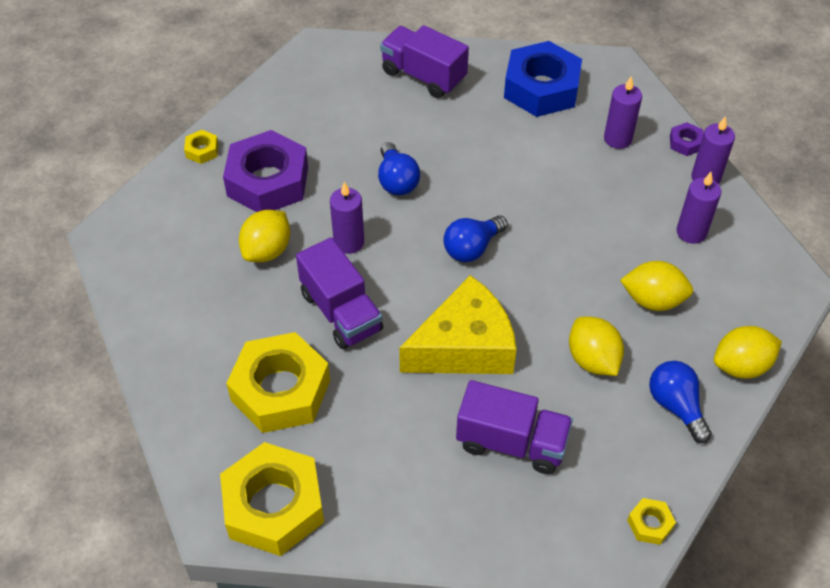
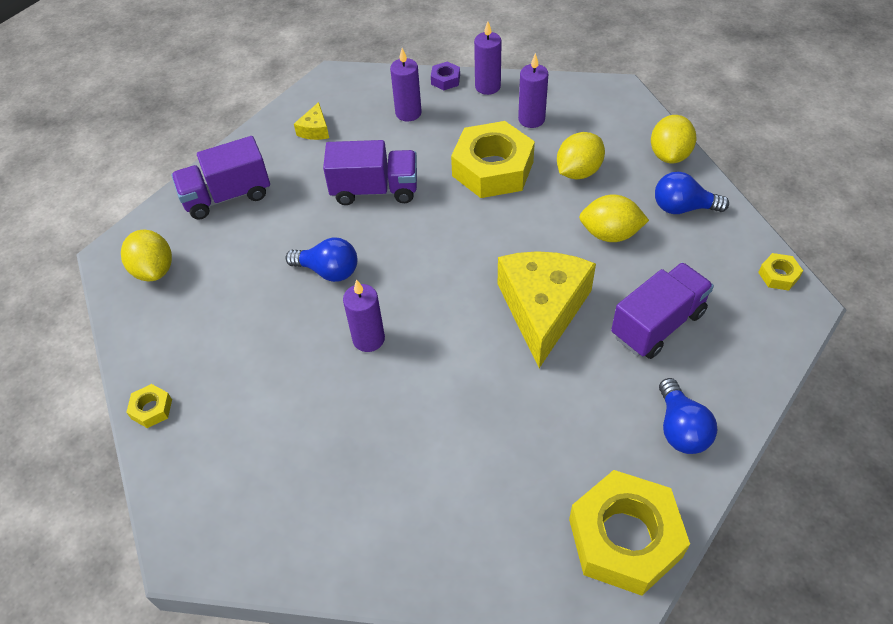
camera: 55 degrees left, 0 degrees up
purple nut [223,130,308,212] -> none
yellow nut [226,332,330,433] -> yellow nut moved to [451,121,535,198]
yellow lemon [239,210,290,262] -> yellow lemon moved to [121,229,172,281]
purple truck [296,237,383,349] -> purple truck moved to [323,140,417,205]
blue light bulb [443,215,508,262] -> blue light bulb moved to [659,378,717,454]
blue nut [504,41,582,117] -> yellow cheese [294,102,329,140]

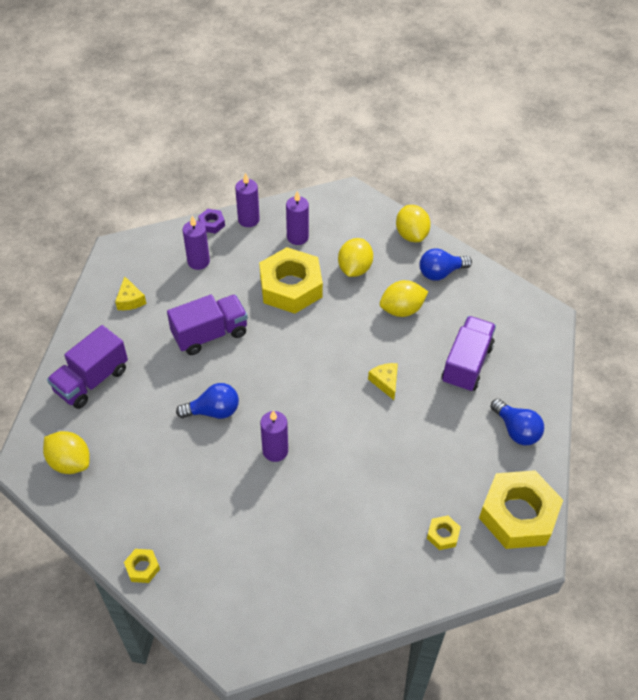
camera: 30 degrees left, 0 degrees up
yellow cheese [498,251,596,368] -> yellow cheese [368,363,398,400], size x0.43
yellow nut [758,253,803,291] -> yellow nut moved to [427,516,461,550]

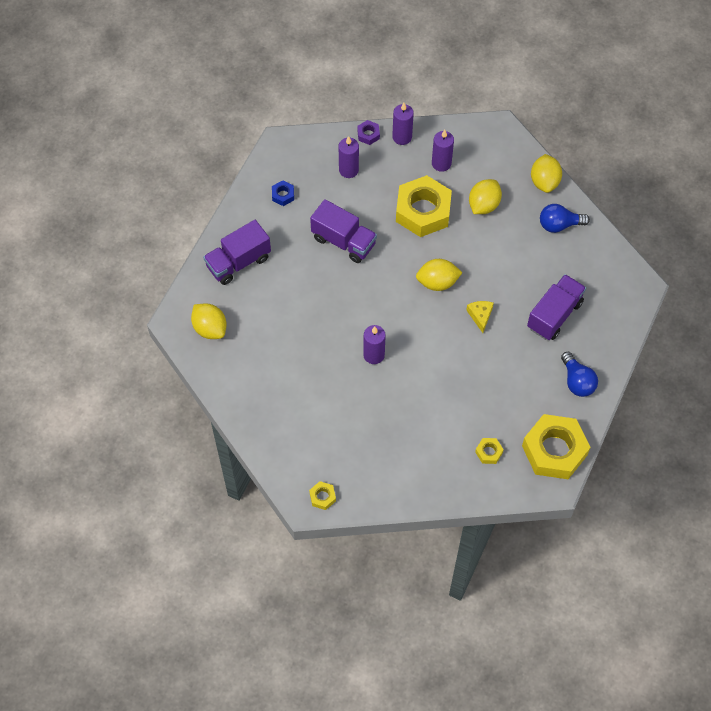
camera: 15 degrees right, 10 degrees up
yellow cheese [115,276,146,310] -> blue nut [272,180,294,206]
yellow nut [124,549,160,583] -> yellow nut moved to [309,481,336,510]
purple truck [167,294,248,355] -> purple truck turned 45 degrees clockwise [310,199,377,263]
blue light bulb [176,383,239,419] -> none
yellow lemon [380,280,428,317] -> yellow lemon moved to [416,259,462,291]

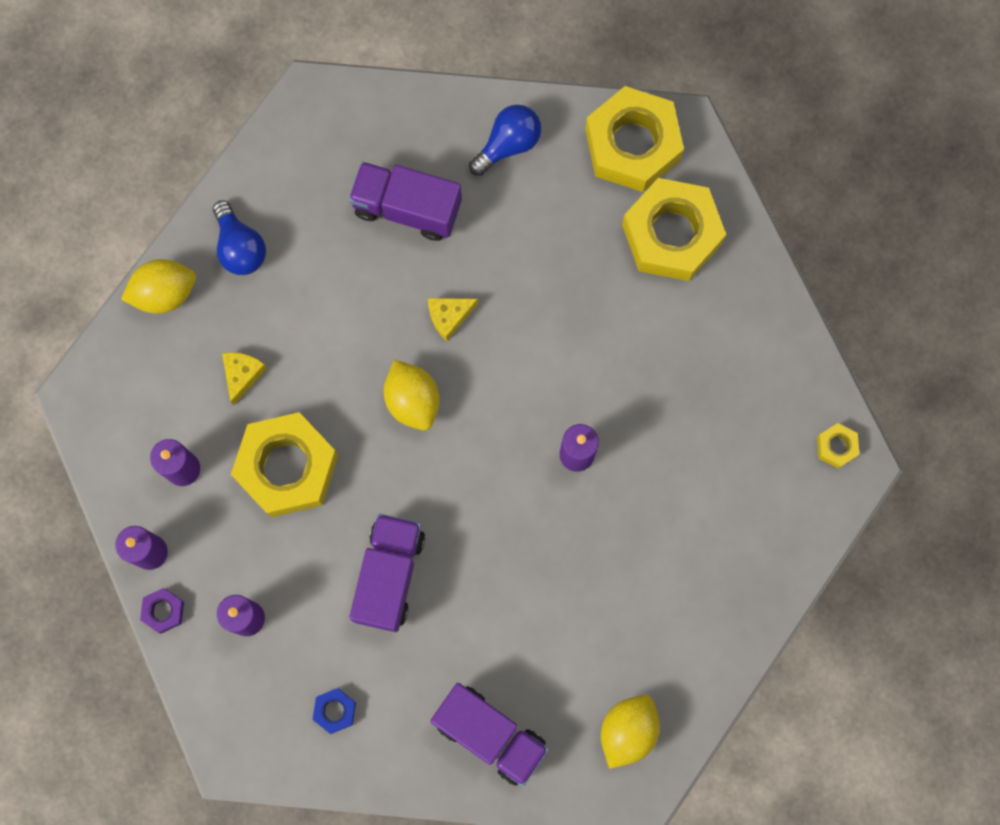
camera: 110 degrees left, 15 degrees up
yellow lemon [469,179,502,214] -> yellow cheese [222,352,267,405]
yellow nut [475,438,504,464] -> yellow nut [622,178,726,281], size x2.38

